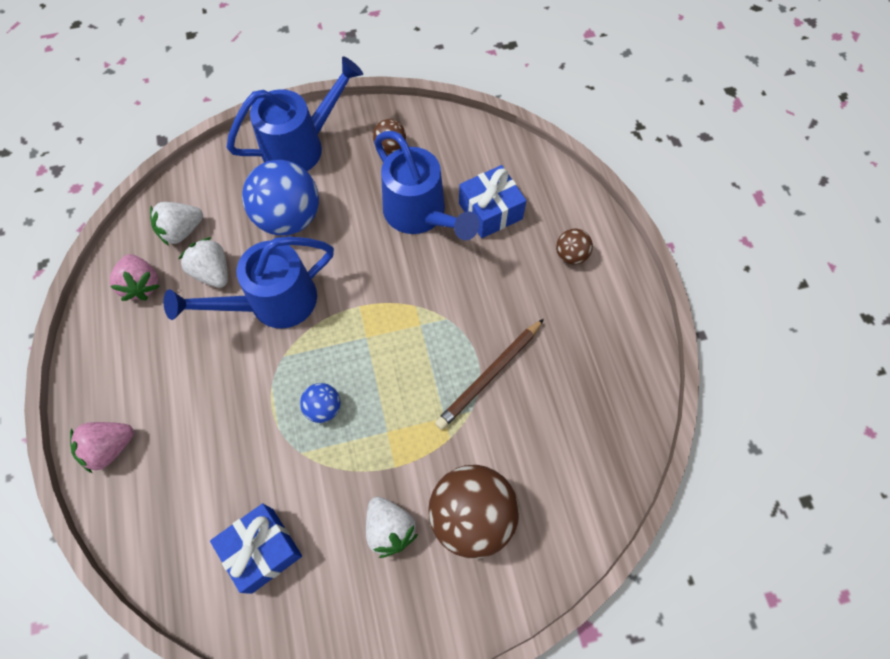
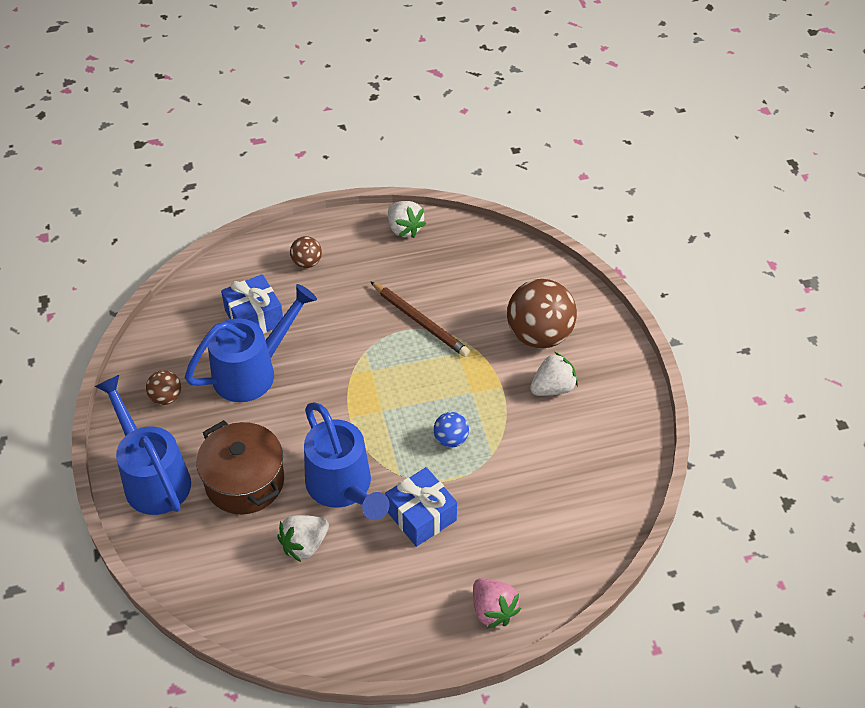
camera: 90 degrees left, 15 degrees down
pink strawberry [110,254,159,301] -> none
white strawberry [150,202,203,246] -> white strawberry moved to [388,201,426,238]
blue gift [210,503,302,594] -> blue gift moved to [385,467,457,547]
blue ball [242,160,319,236] -> brown pot [196,420,284,514]

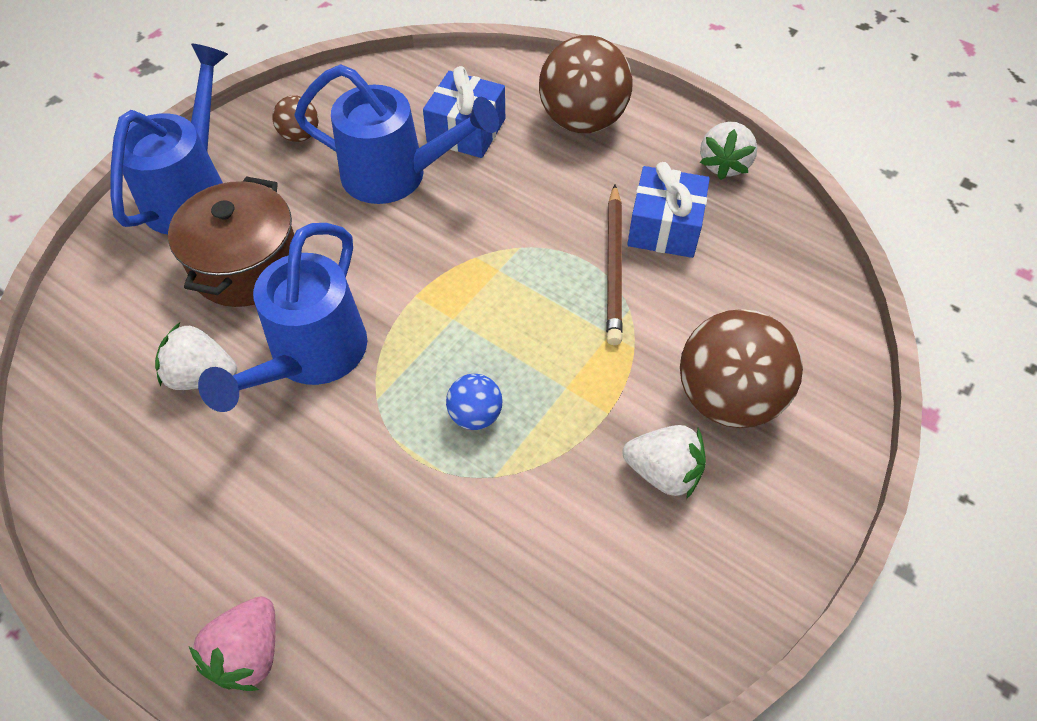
camera: 50 degrees right, 5 degrees up
brown ball [290,236,322,268] -> brown ball [539,35,633,133], size x2.07
blue gift [385,467,457,547] -> blue gift moved to [627,162,710,258]

